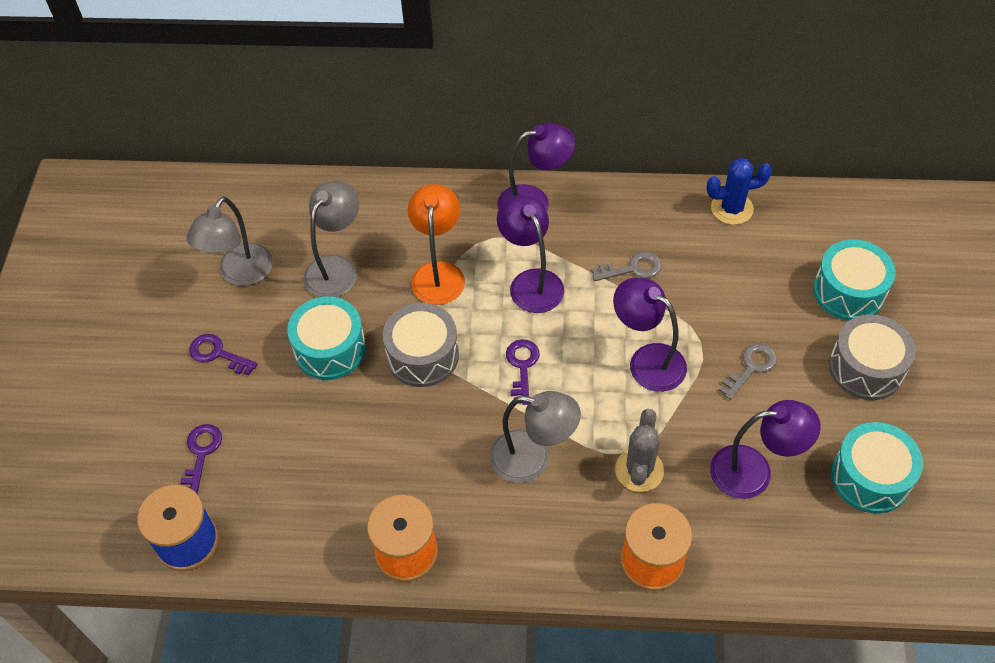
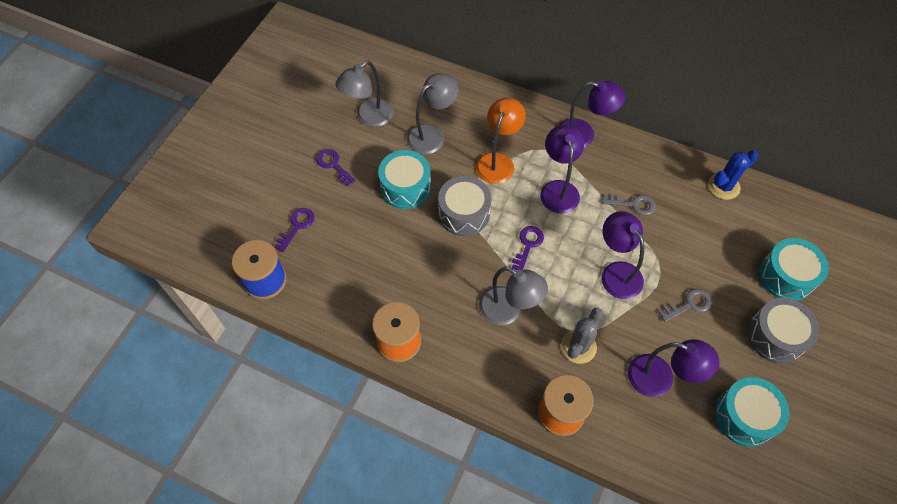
camera: 20 degrees right, 5 degrees up
blue cactus [706,158,772,225] -> blue cactus turned 45 degrees counterclockwise [708,150,759,200]

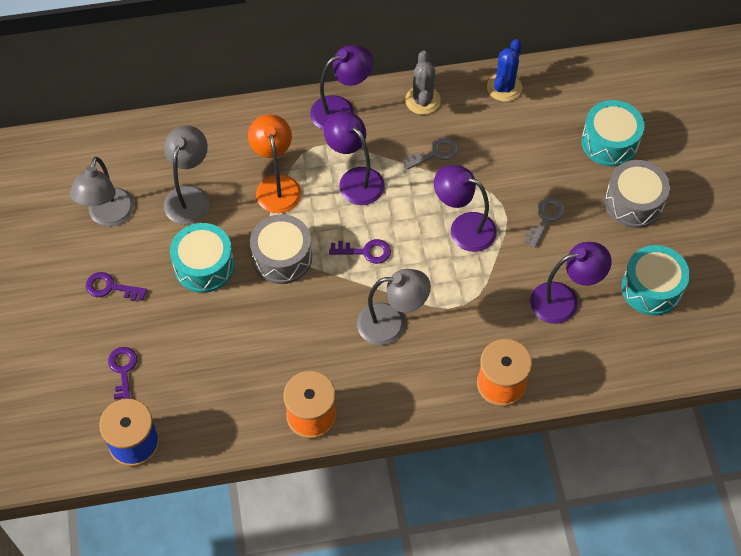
camera: 35 degrees left, 0 degrees up
purple key [512,226,544,270] -> purple key turned 105 degrees clockwise [329,239,391,264]
grey cactus [561,308,603,364] -> grey cactus moved to [405,51,441,115]

